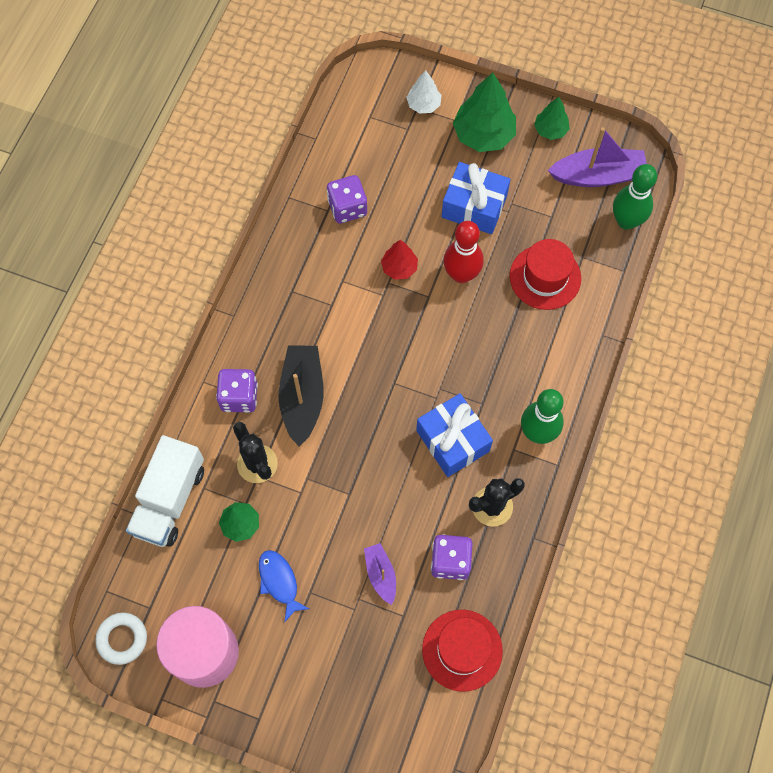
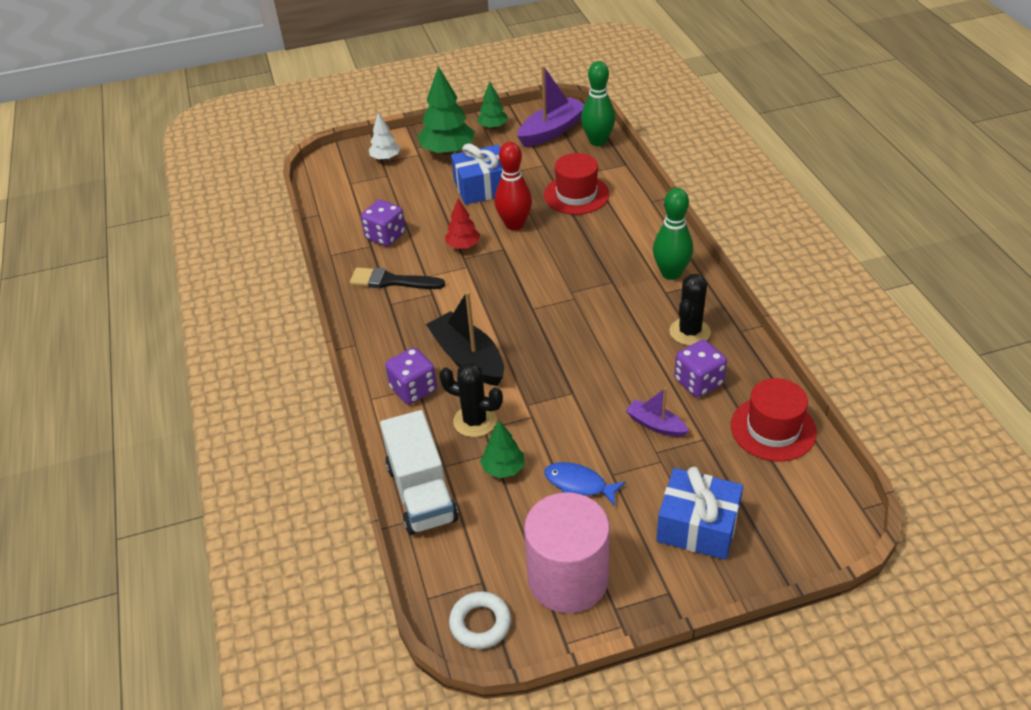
camera: 35 degrees left, 25 degrees down
blue gift [416,393,493,477] -> blue gift moved to [656,467,743,560]
none -> black brush [350,267,445,289]

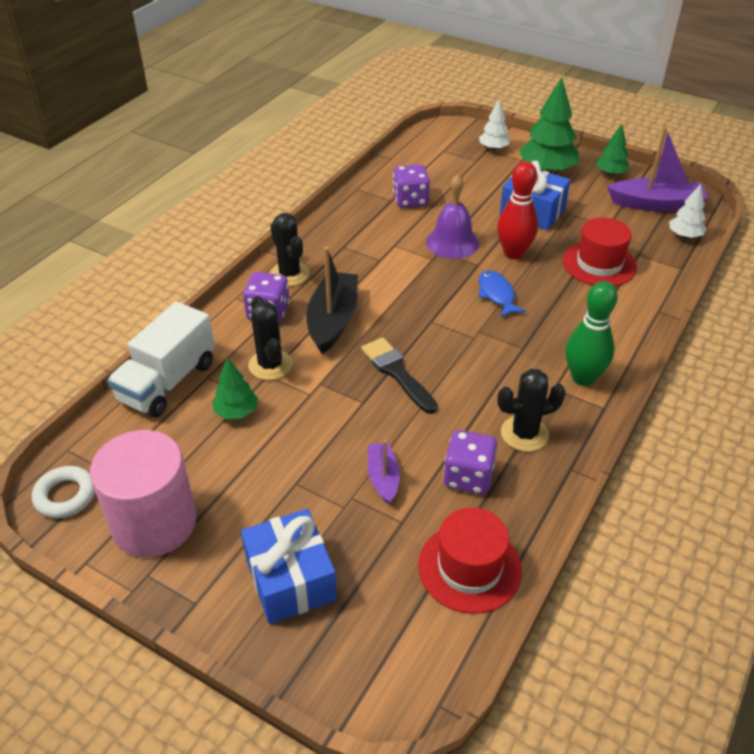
camera: 45 degrees right, 0 degrees up
black brush [350,267,445,289] -> black brush moved to [361,337,438,414]
red tree [445,199,480,249] -> purple bell [426,174,479,259]
blue fish [544,462,626,506] -> blue fish moved to [479,270,527,318]
green bowling pin [581,61,615,146] -> white tree [669,184,707,238]
none -> black cactus [270,213,310,286]

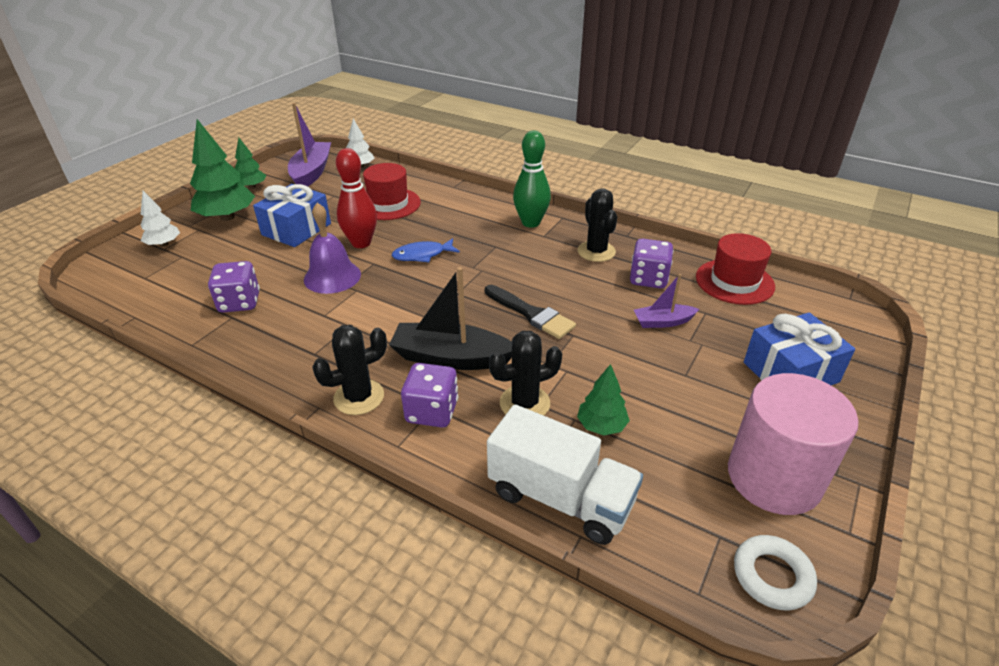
camera: 90 degrees left, 5 degrees down
black brush [361,337,438,414] -> black brush turned 105 degrees counterclockwise [485,285,576,339]

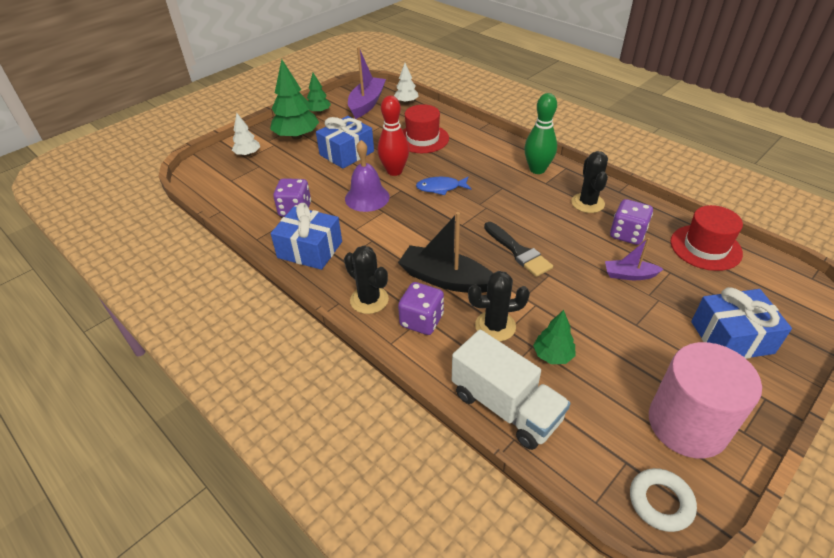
camera: 15 degrees right, 5 degrees up
black cactus [312,325,387,415] -> black cactus turned 60 degrees clockwise [344,246,389,314]
none -> blue gift [271,203,342,270]

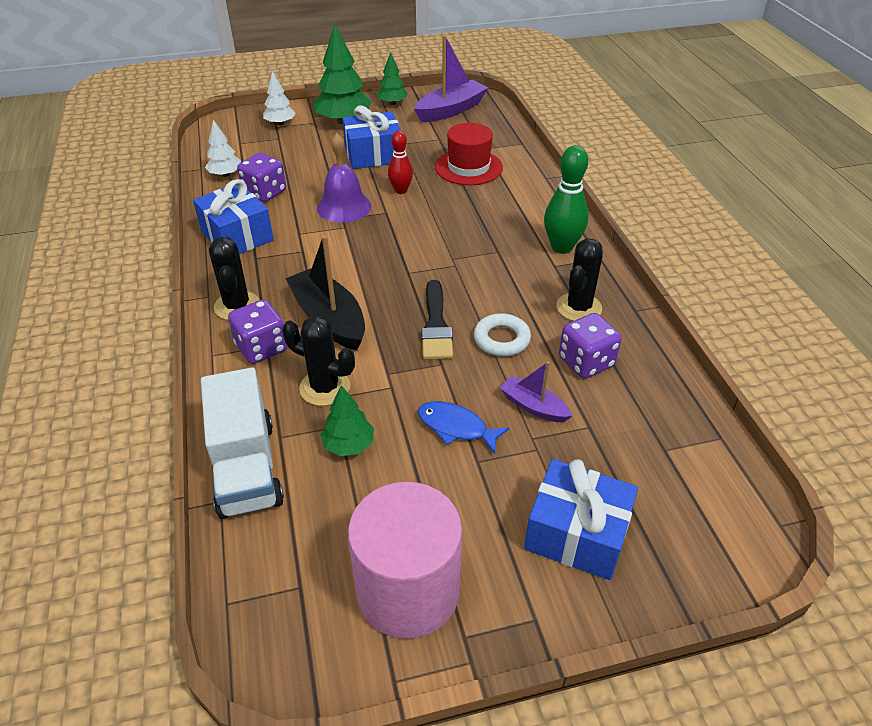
camera: 30 degrees right, 0 degrees up
red bowling pin [378,96,409,176] -> red bowling pin [388,131,413,194], size x0.64
white tree [394,63,419,104] -> white tree moved to [205,120,241,177]
blue fish [416,177,471,195] -> blue fish moved to [418,401,510,454]
white ring [630,468,697,532] -> white ring moved to [474,313,531,356]
red hat [670,205,743,271] -> none

